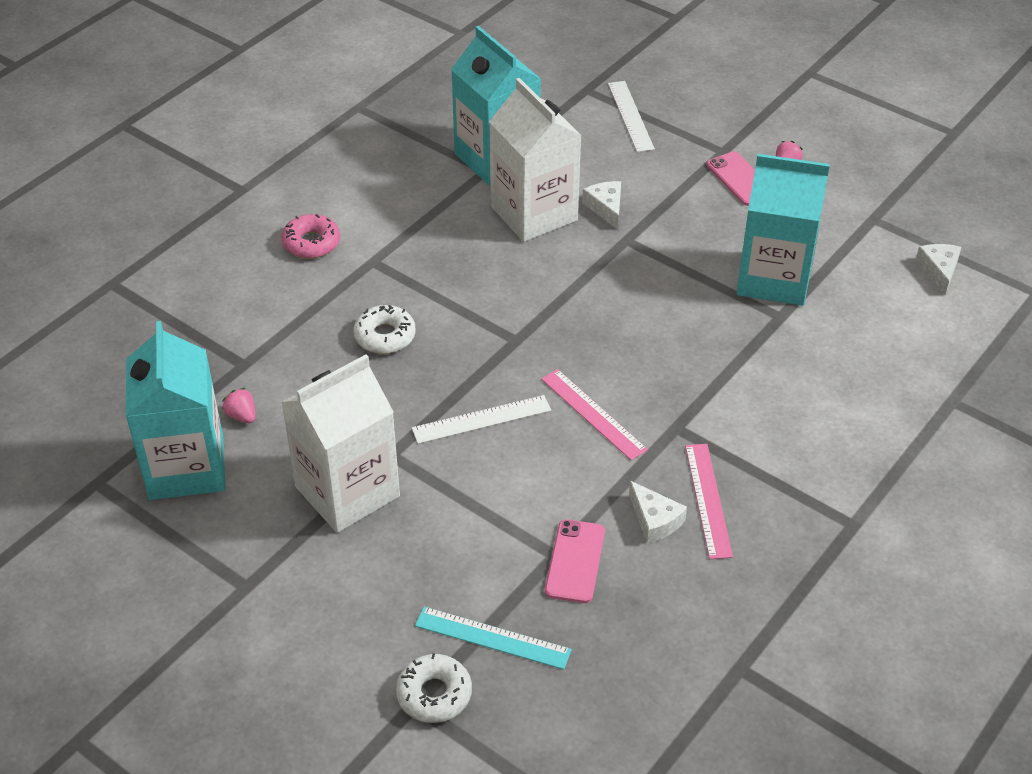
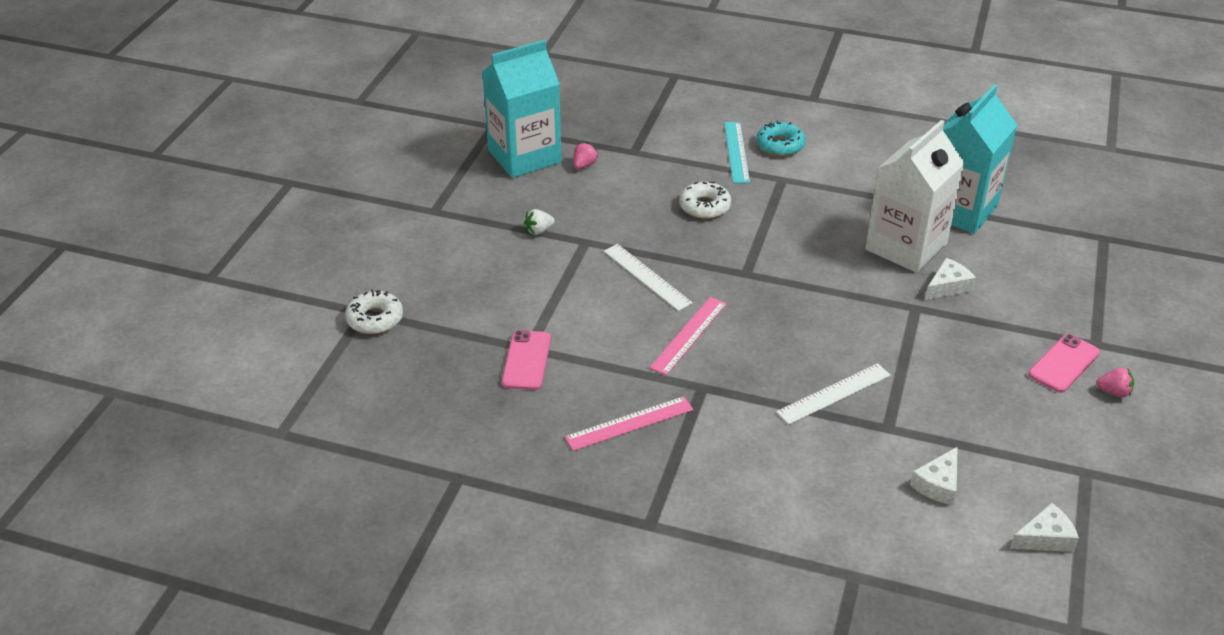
camera: 70 degrees right, 5 degrees down
pink donut [281,214,340,259] -> turquoise donut [756,121,806,156]
white carton [281,355,400,533] -> white strawberry [524,209,555,235]
turquoise ruler [415,607,572,670] -> turquoise ruler moved to [724,122,750,183]
pink phone [545,519,605,603] -> pink phone turned 75 degrees counterclockwise [502,330,551,390]
white ruler [608,81,655,152] -> white ruler moved to [776,363,891,425]
white cheese [629,481,687,543] -> white cheese moved to [910,447,958,505]
turquoise carton [737,154,830,306] -> none

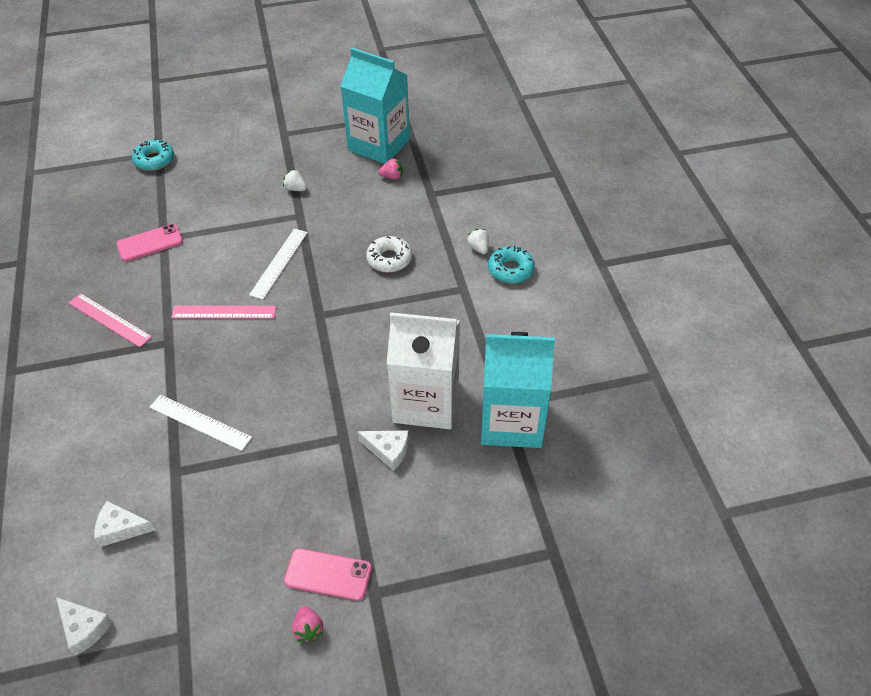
camera: 60 degrees right, 10 degrees up
white donut [345,289,403,334] -> turquoise donut [132,139,174,171]
turquoise ruler [724,122,750,183] -> white strawberry [467,229,489,254]

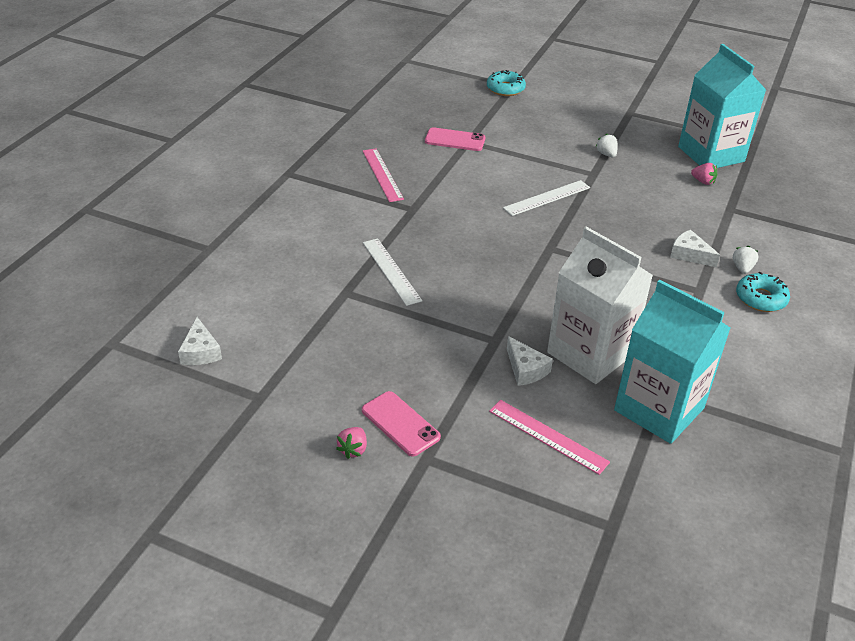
camera: 35 degrees right, 10 degrees down
white cheese [94,501,155,547] -> white cheese moved to [670,230,720,267]
pink ruler [171,305,276,319] -> pink ruler moved to [489,400,610,475]
white donut [366,236,412,273] -> none

